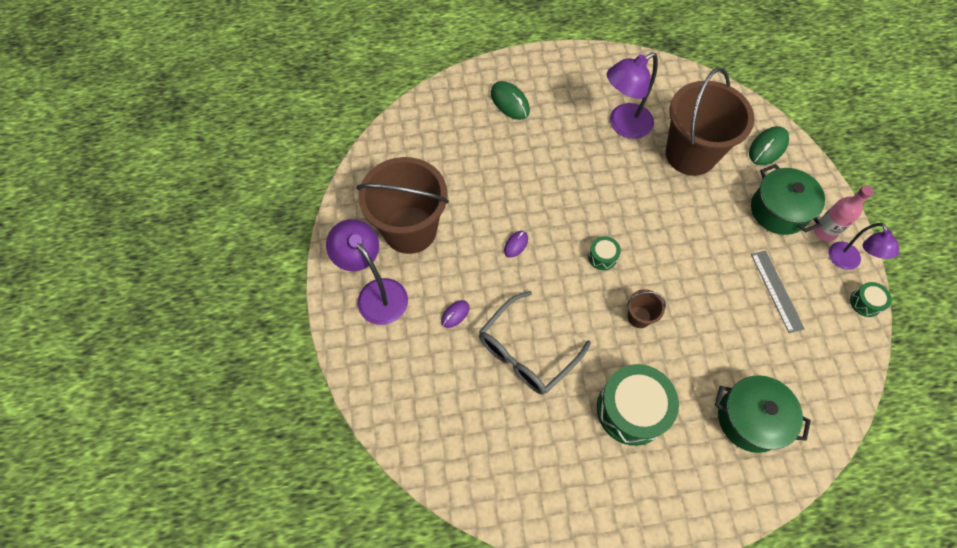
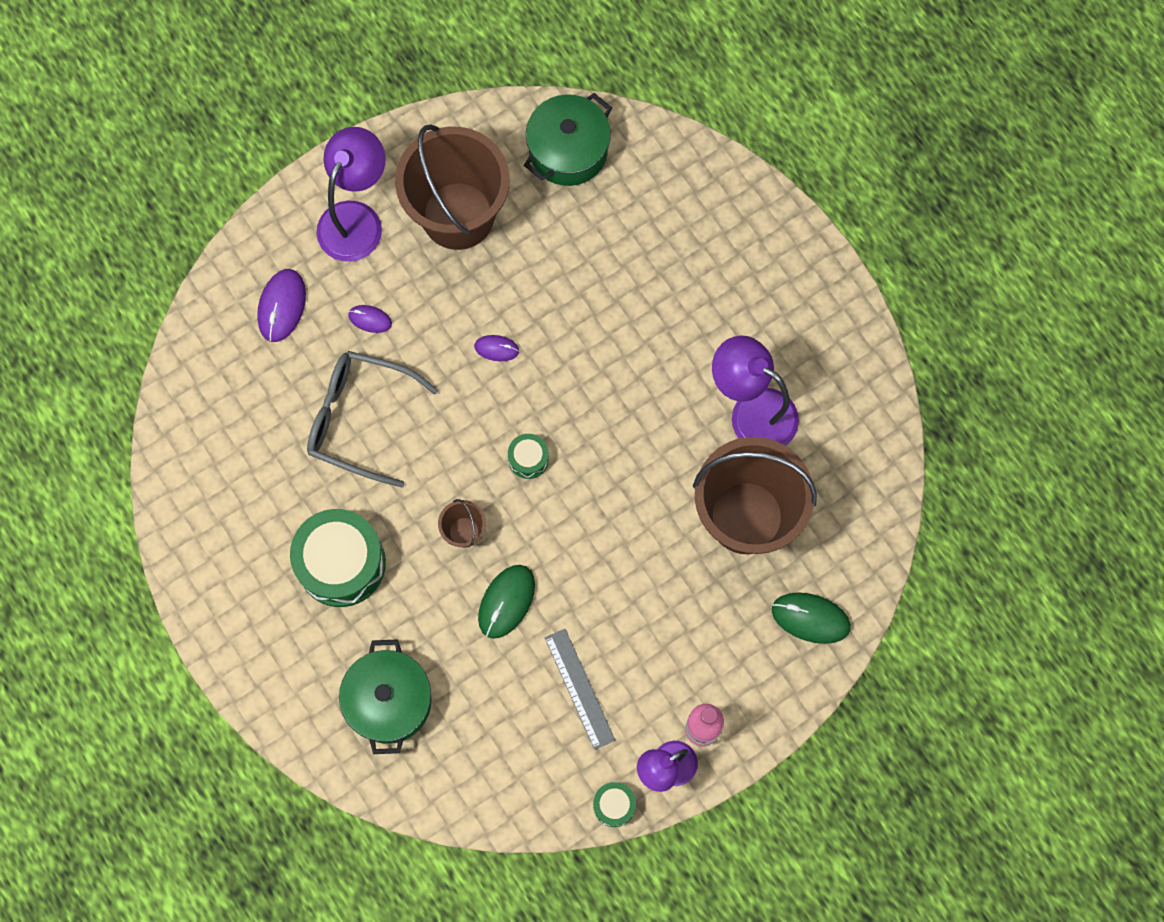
camera: 65 degrees right, 10 degrees up
green mouse [491,81,530,120] -> green mouse moved to [478,565,535,639]
green pot [751,164,825,235] -> green pot moved to [524,93,612,186]
grey ruler [751,251,805,333] -> grey ruler turned 75 degrees counterclockwise [545,629,615,750]
none -> purple mouse [257,269,306,342]

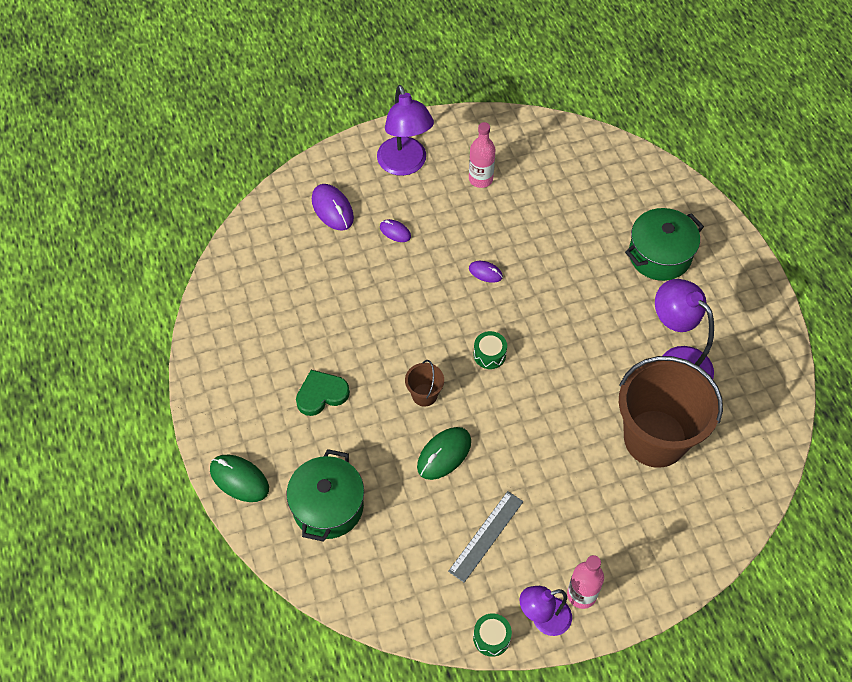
camera: 15 degrees right, 15 degrees down
purple mouse [257,269,306,342] -> purple mouse turned 60 degrees counterclockwise [312,184,354,231]
green drum [290,509,386,607] -> green heart [296,370,350,416]
grey glasses [307,351,438,487] -> none
purple lamp [316,127,386,262] -> purple lamp turned 120 degrees clockwise [377,85,434,176]
brown bucket [395,124,510,250] -> pink bottle [469,122,496,188]
green pot [524,93,612,186] -> green pot moved to [625,208,704,281]
grey ruler [545,629,615,750] -> grey ruler turned 45 degrees clockwise [448,491,524,583]
green mouse [772,592,851,644] -> green mouse moved to [210,455,269,502]

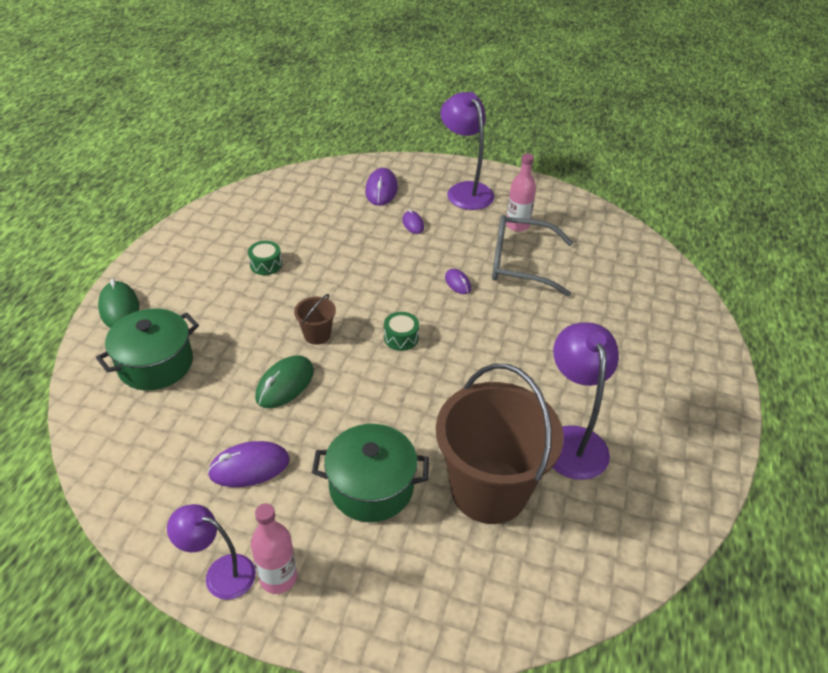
camera: 35 degrees right, 15 degrees down
green heart [296,370,350,416] -> none
purple lamp [377,85,434,176] -> purple lamp turned 135 degrees clockwise [440,92,495,210]
green mouse [417,427,471,480] -> green mouse turned 45 degrees counterclockwise [255,355,314,408]
grey ruler [448,491,524,583] -> purple mouse [207,441,290,487]
green drum [473,613,512,657] -> green drum moved to [248,241,282,275]
green pot [625,208,704,281] -> green pot moved to [312,424,429,522]
none -> grey glasses [492,215,573,297]

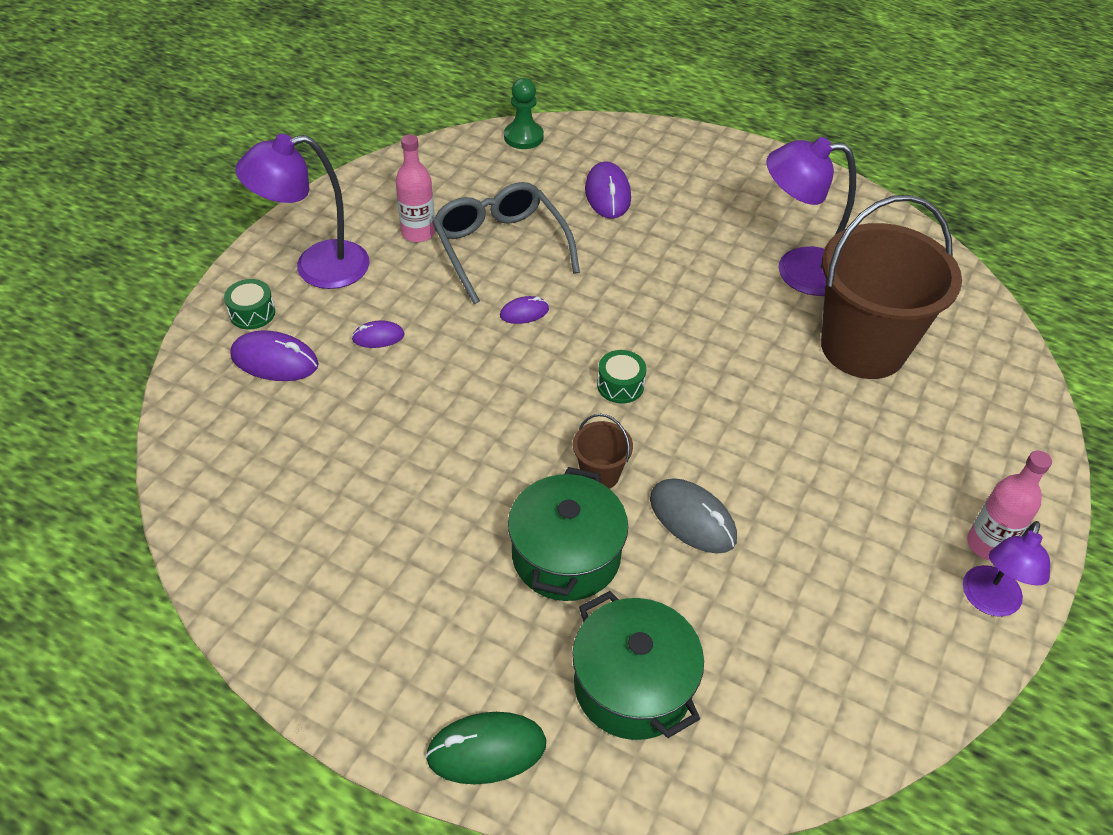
camera: 80 degrees left, 5 degrees up
purple mouse [207,441,290,487] -> purple mouse moved to [585,161,631,219]
green drum [248,241,282,275] -> green drum moved to [224,279,275,329]
green mouse [255,355,314,408] -> grey mouse [650,478,737,553]
green pot [312,424,429,522] -> green pot moved to [508,467,628,601]
grey glasses [492,215,573,297] -> grey glasses turned 135 degrees clockwise [432,182,580,304]
none -> green pawn [504,78,544,149]

